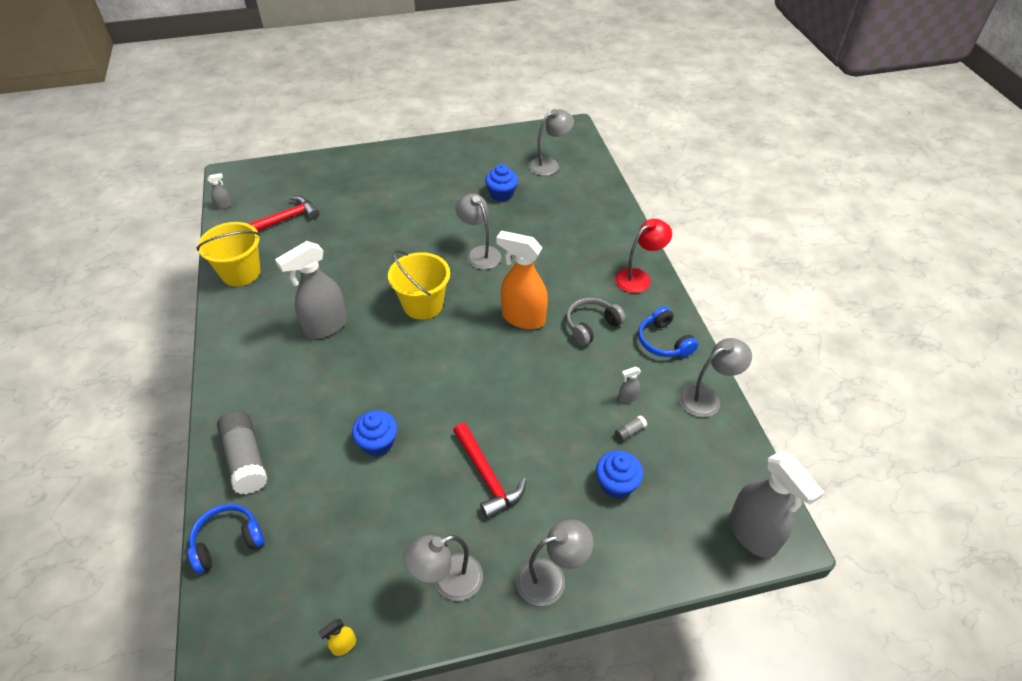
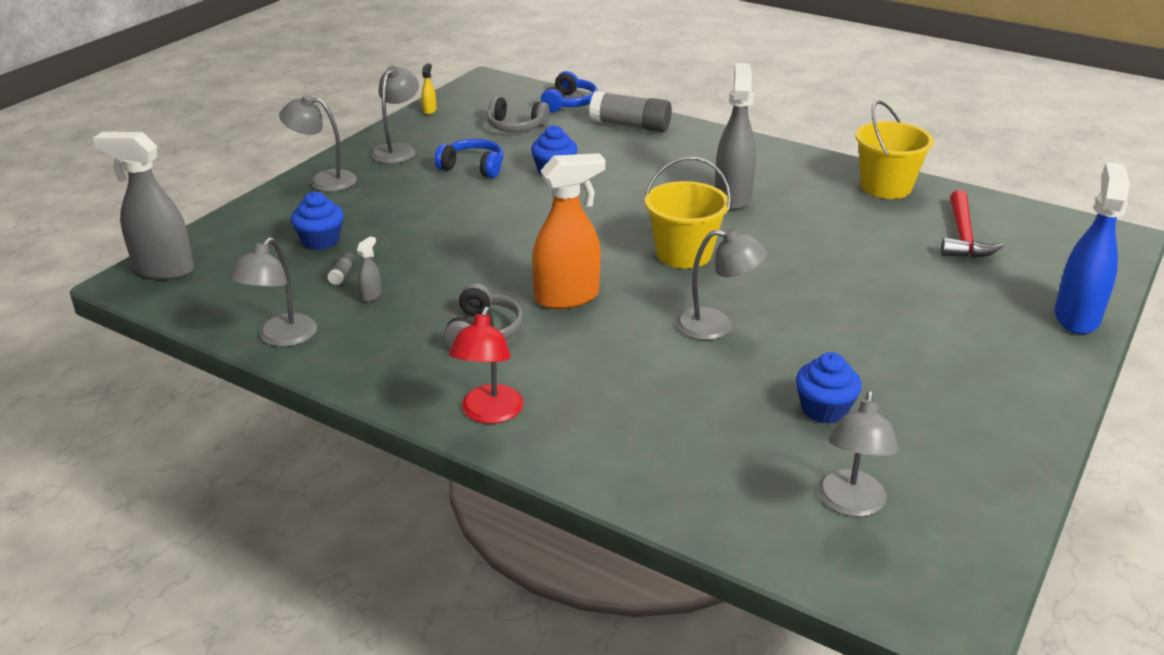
camera: 135 degrees right, 15 degrees down
grey spray bottle [207,173,232,210] -> none
red hammer [453,423,526,519] -> none
grey lamp [516,519,593,606] -> grey lamp turned 75 degrees clockwise [279,94,357,192]
blue headphones [638,306,698,357] -> blue headphones moved to [435,139,503,178]
none -> grey headphones [487,97,550,132]
none -> blue spray bottle [1054,162,1130,334]

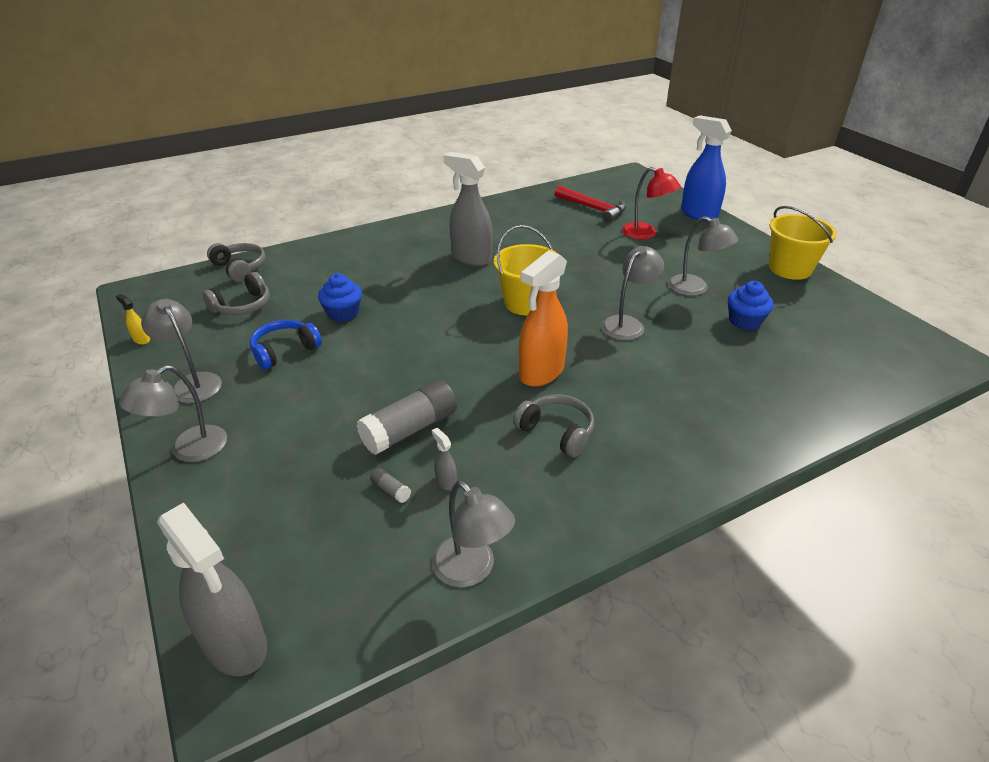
camera: 60 degrees left, 5 degrees up
grey spray bottle [93,132,194,280] -> grey spray bottle turned 90 degrees counterclockwise [157,502,267,676]
blue cupcake [291,192,344,250] -> none
red lamp [449,307,524,424] -> red lamp moved to [622,167,681,240]
orange spray bottle [532,153,605,309] -> orange spray bottle turned 150 degrees counterclockwise [519,250,568,387]
blue headphones [541,71,598,112] -> grey headphones [207,243,266,282]
grey glue stick [589,91,672,132] -> grey glue stick moved to [356,380,457,455]
grey lamp [817,391,899,517] -> grey lamp moved to [668,216,739,296]
yellow bucket [855,101,934,199] -> yellow bucket moved to [769,206,837,280]

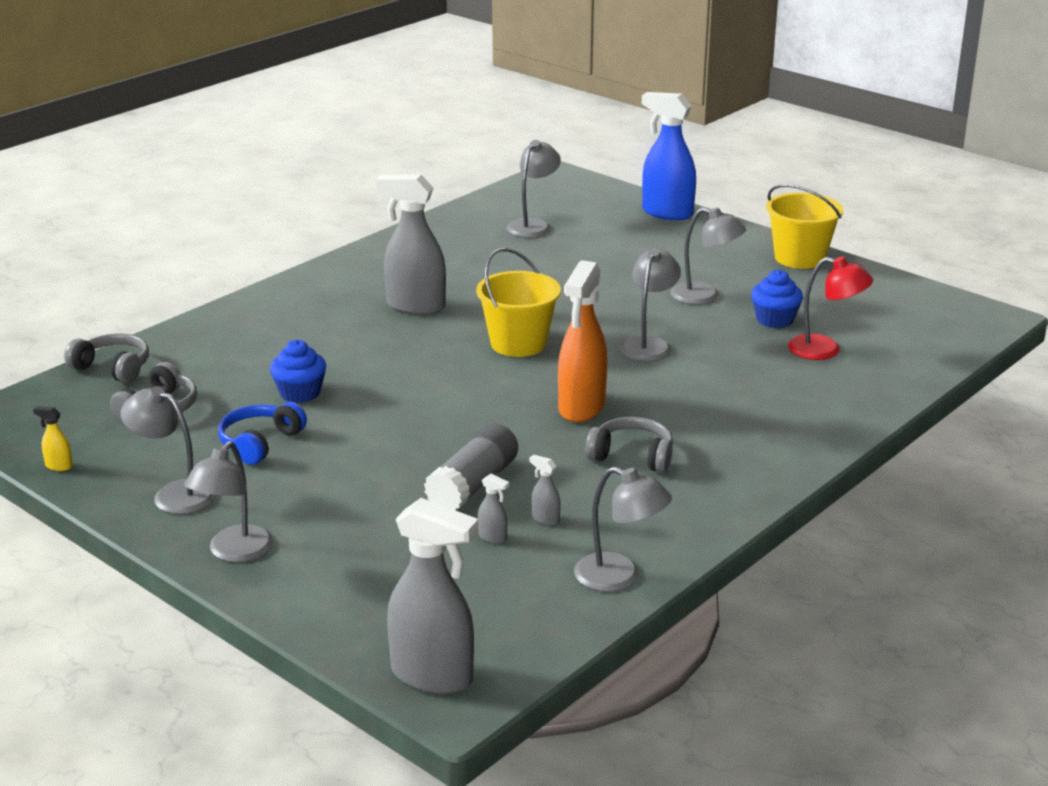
camera: 20 degrees left, 10 degrees down
grey glue stick [370,468,411,503] -> grey spray bottle [478,474,509,544]
red hammer [555,186,626,222] -> grey lamp [506,140,561,238]
red lamp [622,167,681,240] -> red lamp moved to [788,257,873,360]

